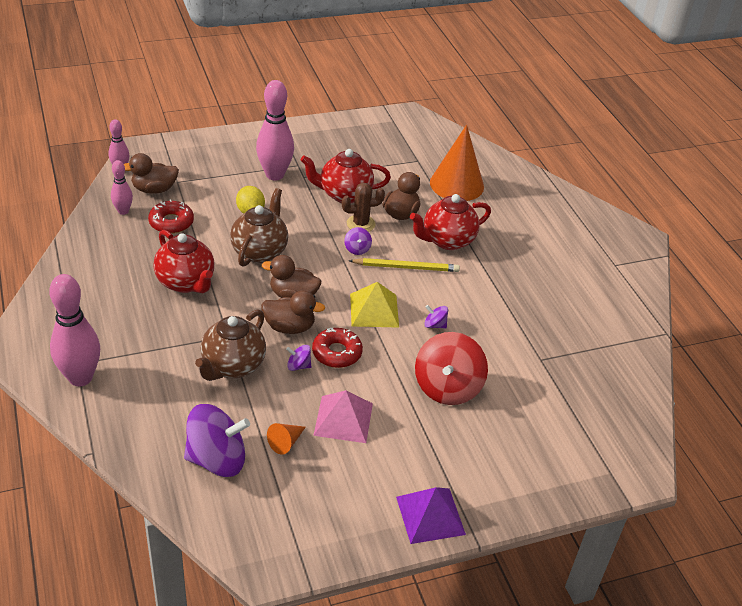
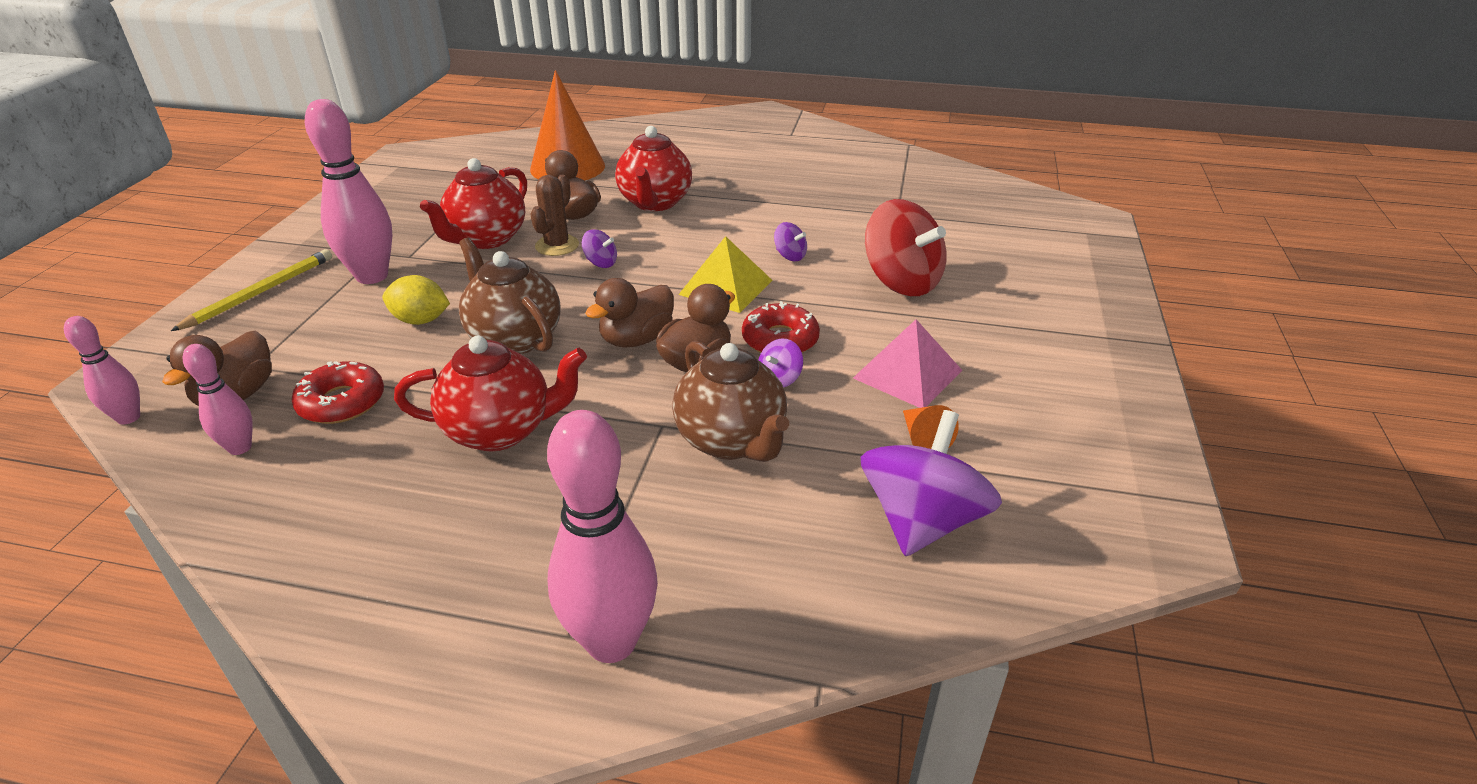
camera: 55 degrees left, 5 degrees down
yellow pencil [349,258,460,272] -> yellow pencil moved to [171,249,332,331]
purple pyramid [396,487,466,544] -> none
purple spinning top [424,305,448,329] -> purple spinning top turned 105 degrees counterclockwise [774,222,807,261]

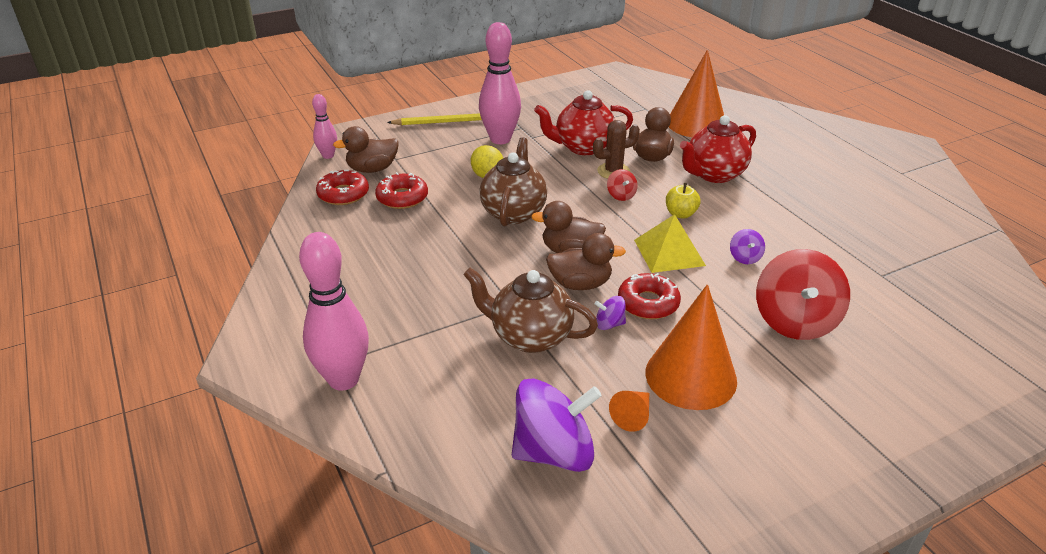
camera: 50 degrees right, 0 degrees up
pink bowling pin [183,344,253,455] -> red donut [316,170,369,205]
red teapot [394,336,587,451] -> none
purple spinning top [582,229,617,268] -> red spinning top [607,169,638,201]
brown teapot [672,341,789,462] -> brown teapot turned 90 degrees clockwise [464,268,598,353]
pink pyramid [853,320,962,408] -> orange cone [645,284,737,410]
none -> yellow apple [666,183,701,219]

